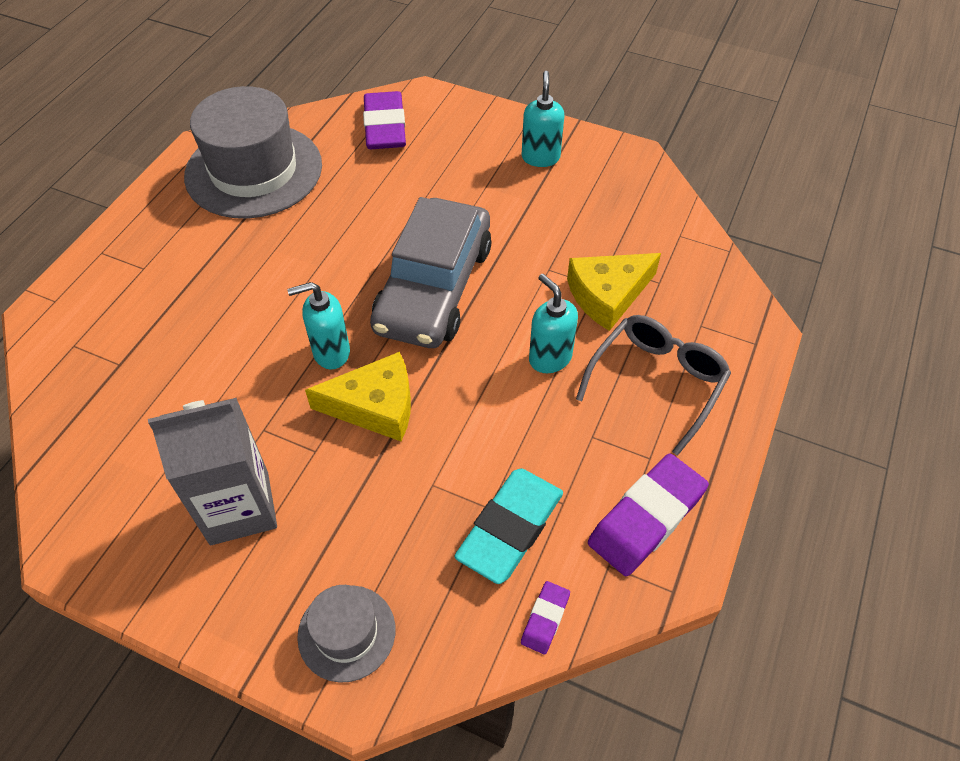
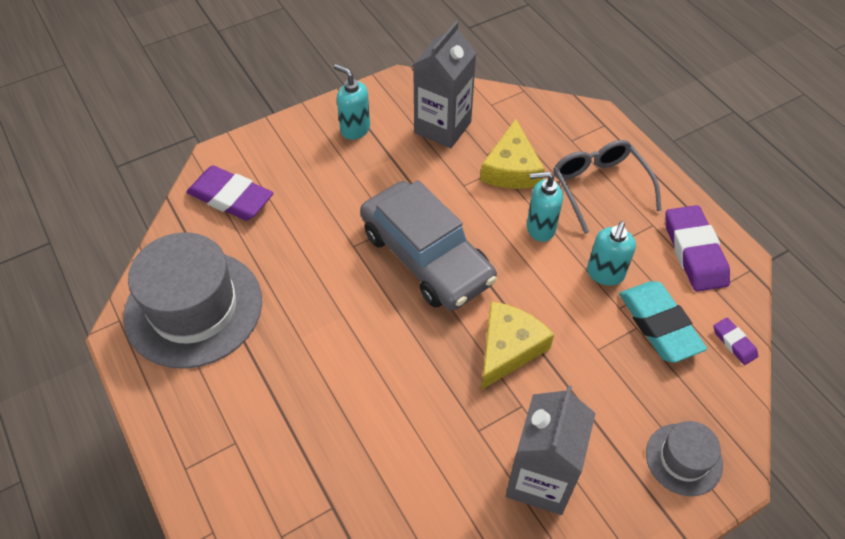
camera: 55 degrees left, 0 degrees up
turquoise soap dispenser [287,282,350,369] -> turquoise soap dispenser moved to [587,221,636,286]
none -> grey carton [413,21,476,148]

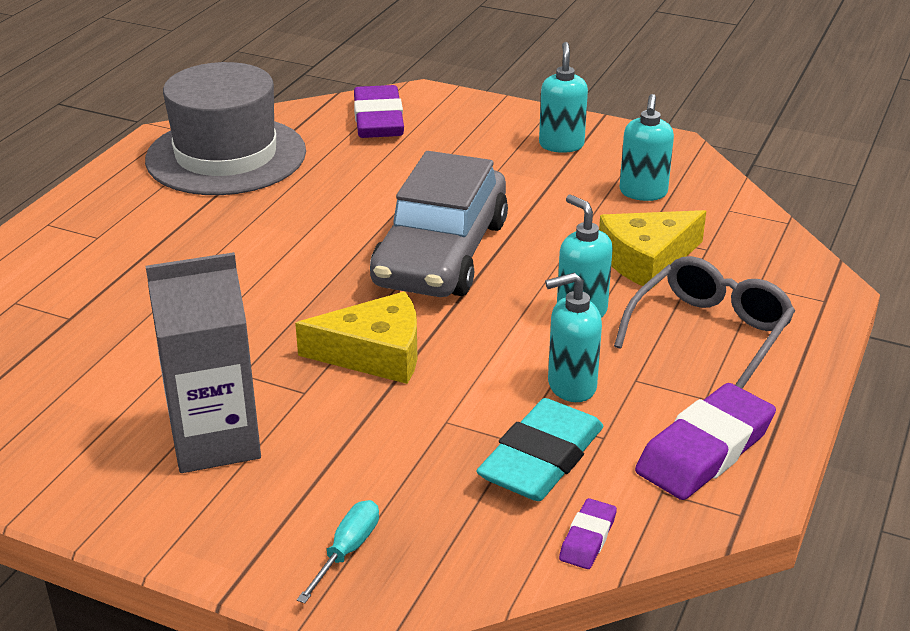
camera: 55 degrees right, 20 degrees down
grey carton [413,21,476,148] -> turquoise soap dispenser [620,94,674,201]
grey hat [646,421,723,496] -> turquoise screwdriver [297,500,379,603]

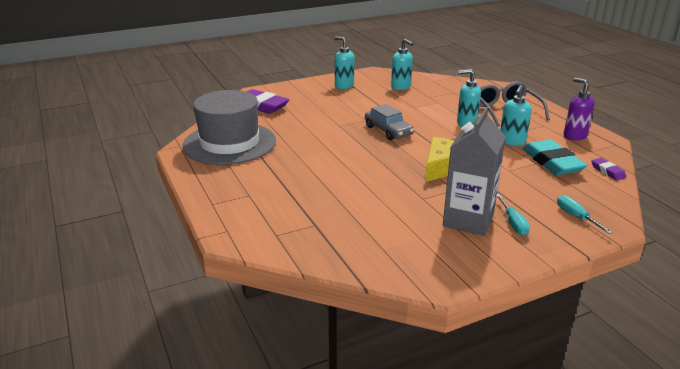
camera: 50 degrees left, 5 degrees down
grey car [370,151,508,297] -> grey car [365,104,414,140], size x0.55
yellow cheese [599,210,706,290] -> none
purple eraser [635,383,776,500] -> purple soap dispenser [564,78,595,141]
none -> turquoise screwdriver [497,194,530,235]

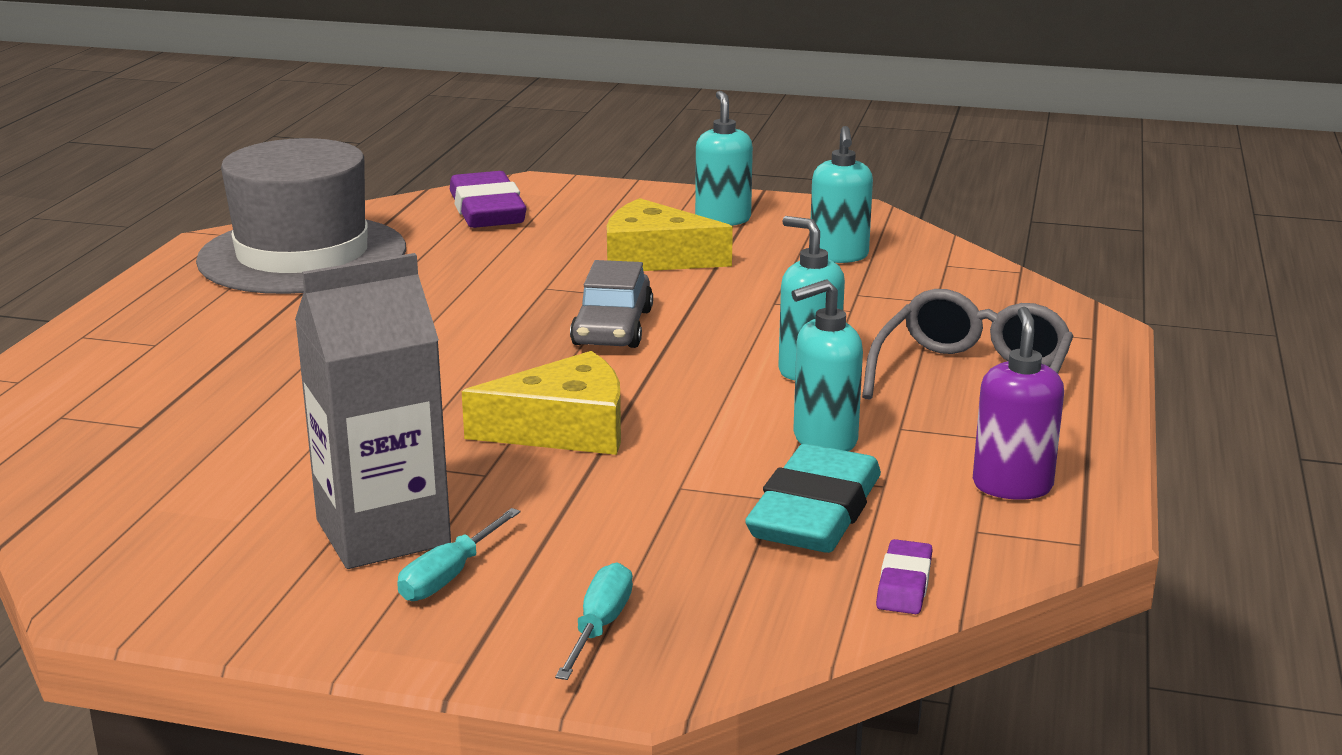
camera: 40 degrees right, 5 degrees down
none -> yellow cheese [607,198,733,271]

